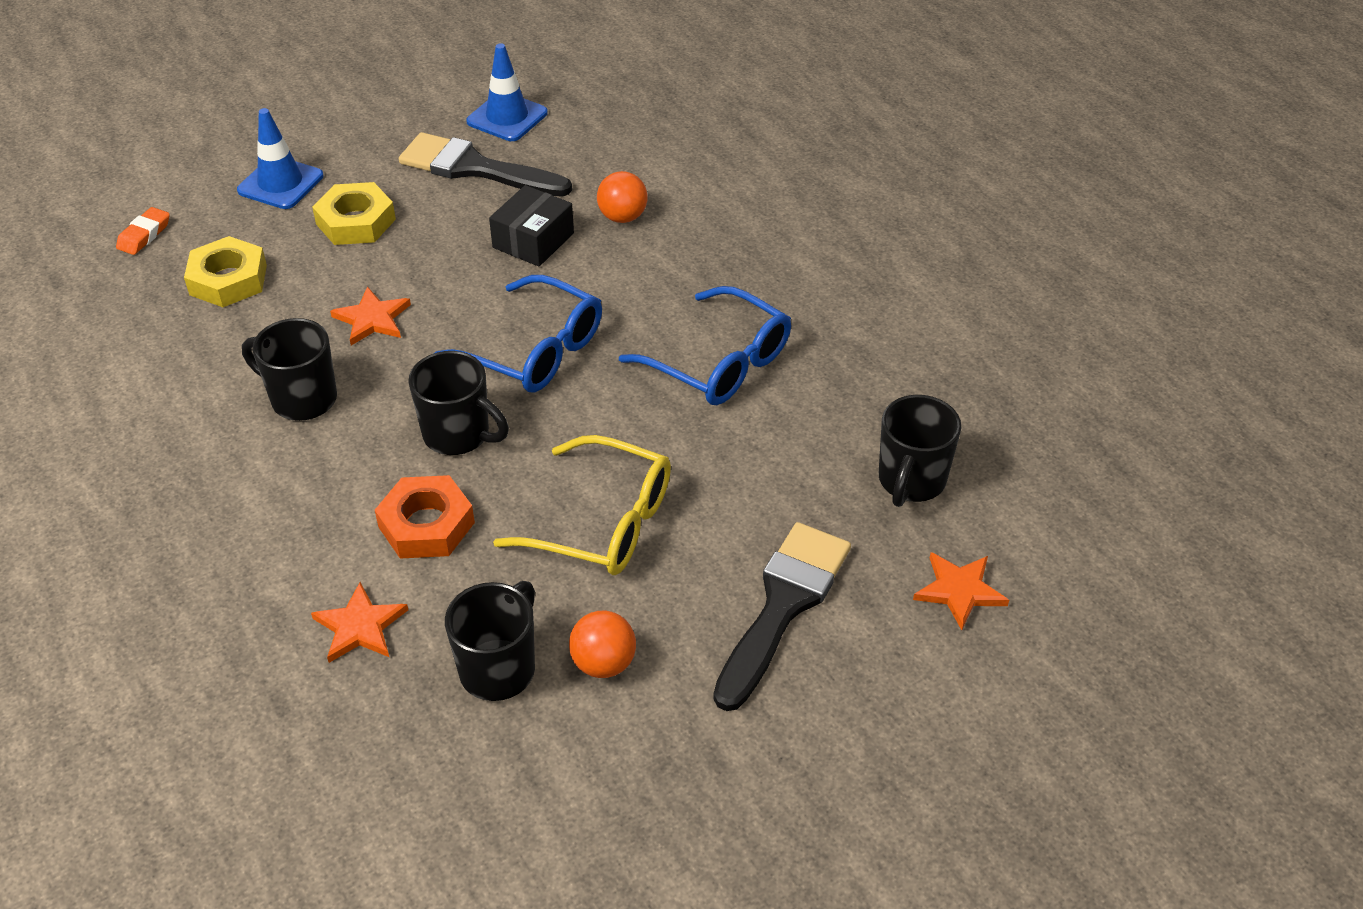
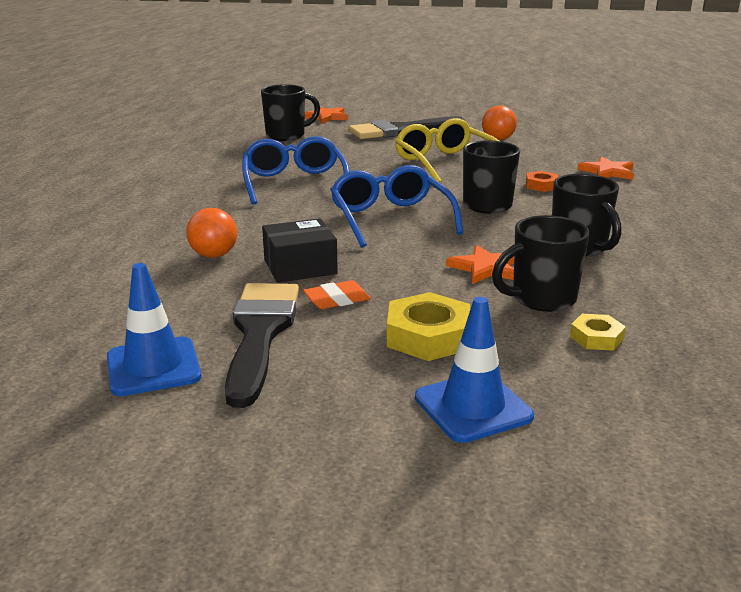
camera: 140 degrees left, 20 degrees down
orange eraser [116,207,170,255] -> orange eraser moved to [303,280,371,309]
yellow nut [184,236,267,307] -> yellow nut [570,314,626,351], size x0.56
orange nut [375,475,475,559] -> orange nut [526,171,558,192], size x0.56
black brush [399,132,572,197] -> black brush turned 150 degrees counterclockwise [225,283,299,408]
black mug [445,581,535,701] -> black mug moved to [492,215,590,312]

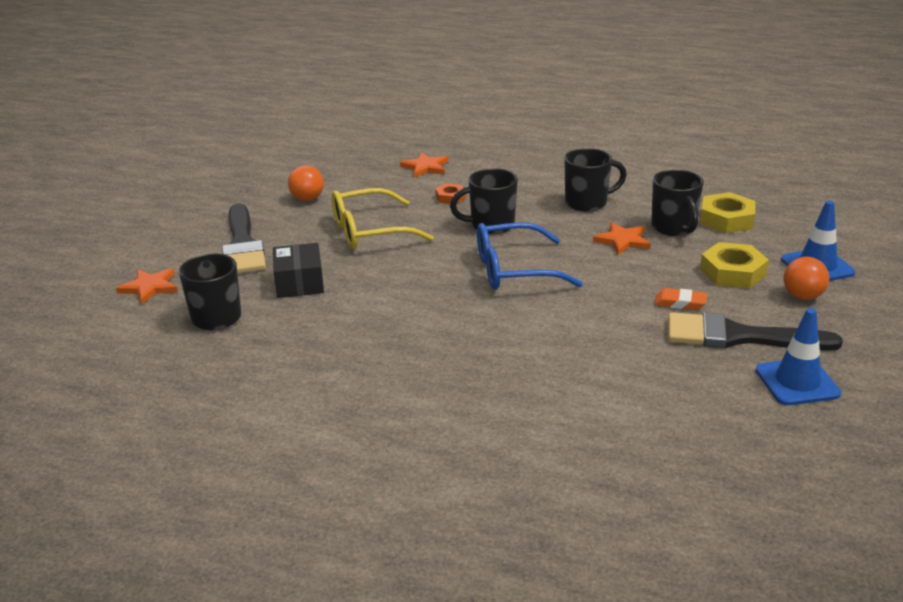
camera: 80 degrees left, 5 degrees up
orange ball [186,208,237,258] -> orange ball moved to [783,257,829,300]
blue glasses [242,136,350,205] -> none
black box [262,218,338,283] -> black box moved to [273,243,324,298]
orange eraser [303,280,371,309] -> orange eraser turned 60 degrees counterclockwise [655,288,707,310]
yellow nut [570,314,626,351] -> yellow nut [700,192,756,233], size x1.78

